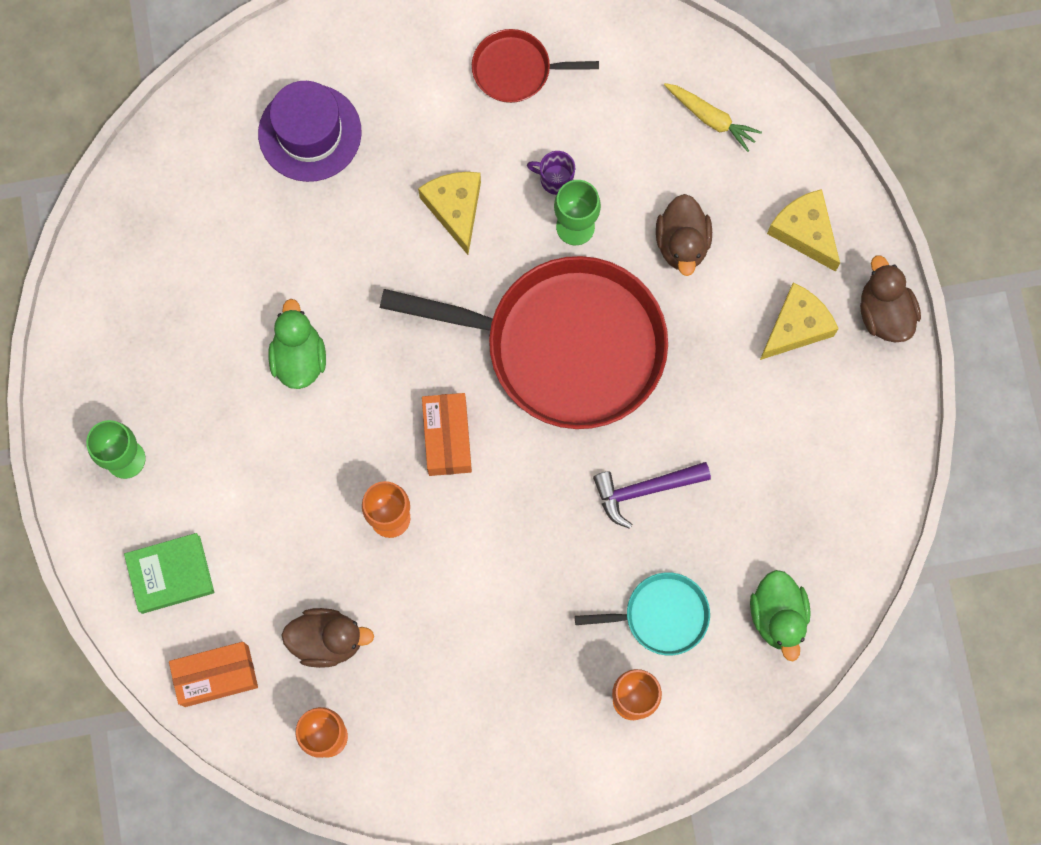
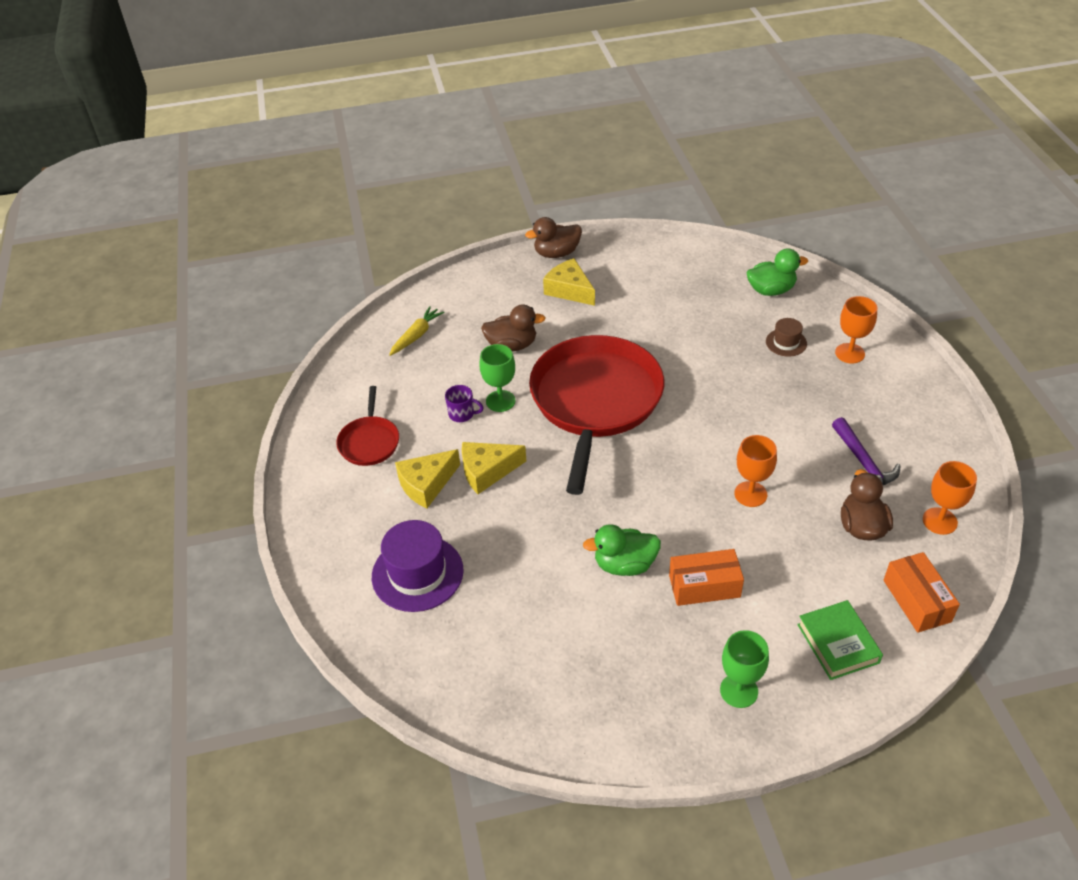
camera: 90 degrees left, 30 degrees down
orange box [422,393,472,476] -> orange box moved to [669,549,744,606]
purple mug [527,151,575,195] -> purple mug turned 90 degrees counterclockwise [445,385,484,422]
turquoise pan [575,572,710,655] -> brown hat [766,318,807,357]
purple hammer [593,462,711,529] -> purple hammer moved to [832,417,901,485]
yellow cheese [767,189,840,272] -> yellow cheese moved to [395,449,460,508]

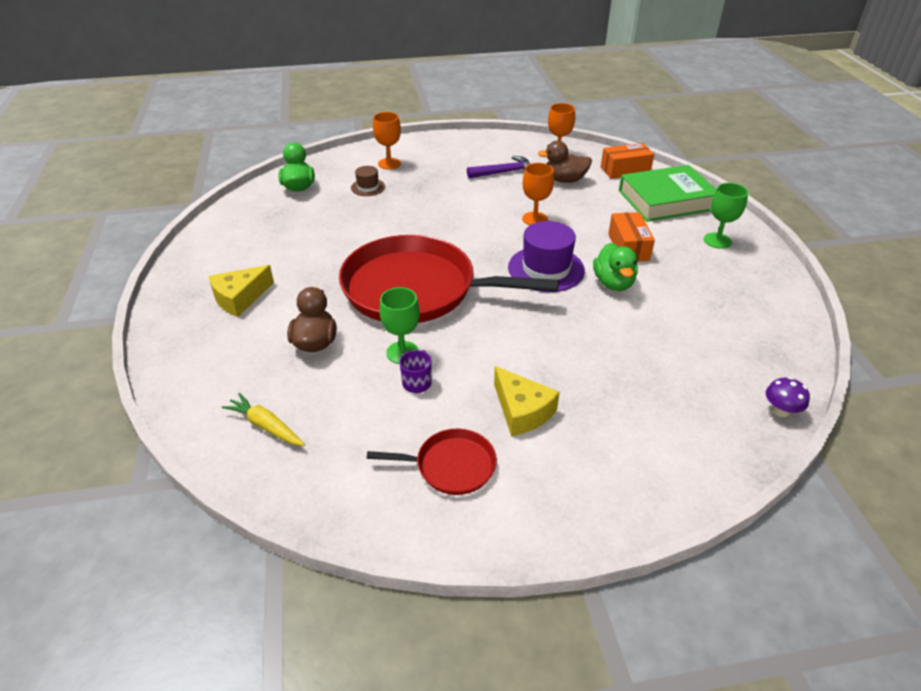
camera: 90 degrees left, 5 degrees down
purple hat [372,520,464,612] -> purple hat moved to [508,221,585,292]
yellow cheese [462,442,526,494] -> none
brown duck [525,217,582,258] -> none
green book [797,600,883,680] -> green book [619,165,716,222], size x1.65
none -> purple mushroom [766,377,810,417]

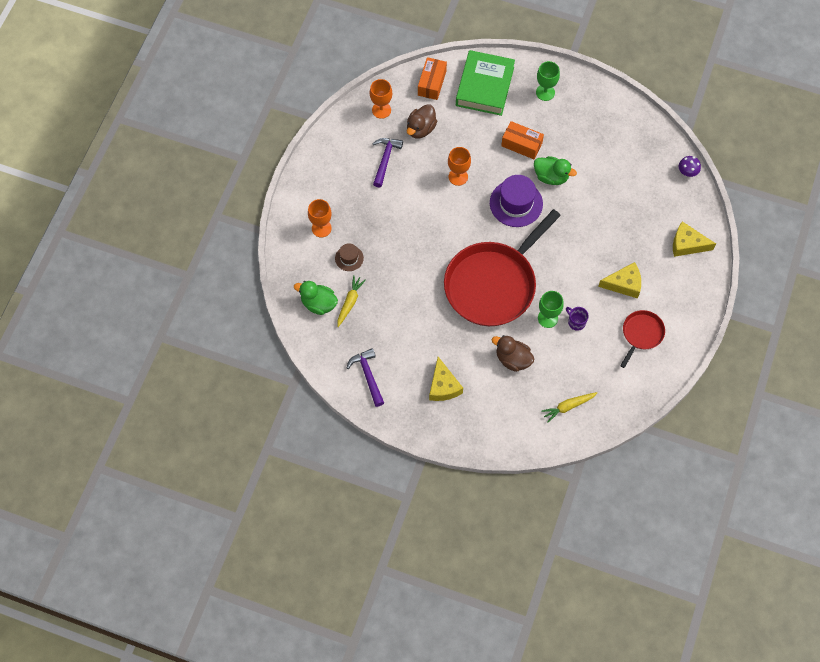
camera: 60 degrees left, 25 degrees up
none -> yellow carrot [337,275,366,327]
none -> purple hammer [347,348,384,407]
none -> yellow cheese [673,222,716,257]

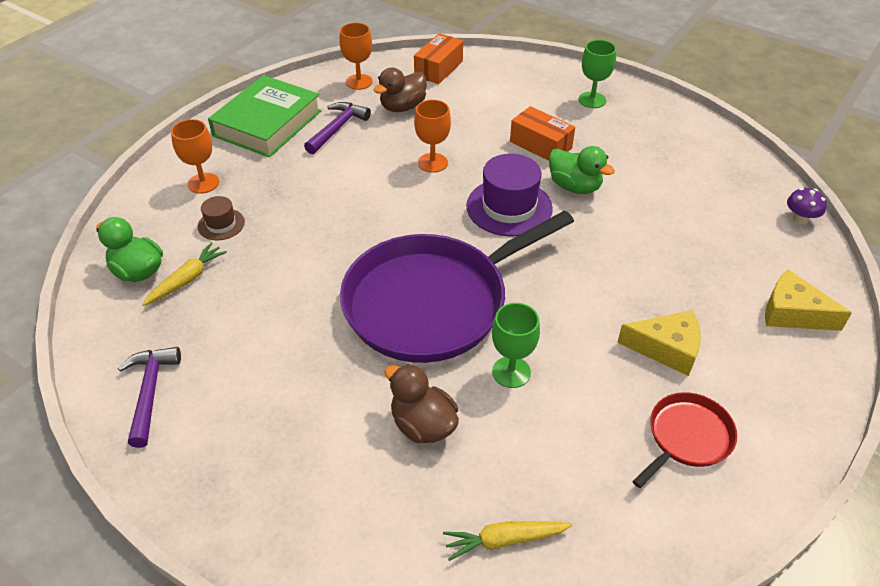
camera: 15 degrees right, 20 degrees down
yellow cheese [429,357,463,401] -> none
red pan [444,209,561,326] -> purple pan [340,210,574,363]
green book [456,50,515,116] -> green book moved to [208,75,321,157]
purple mug [566,307,589,331] -> none

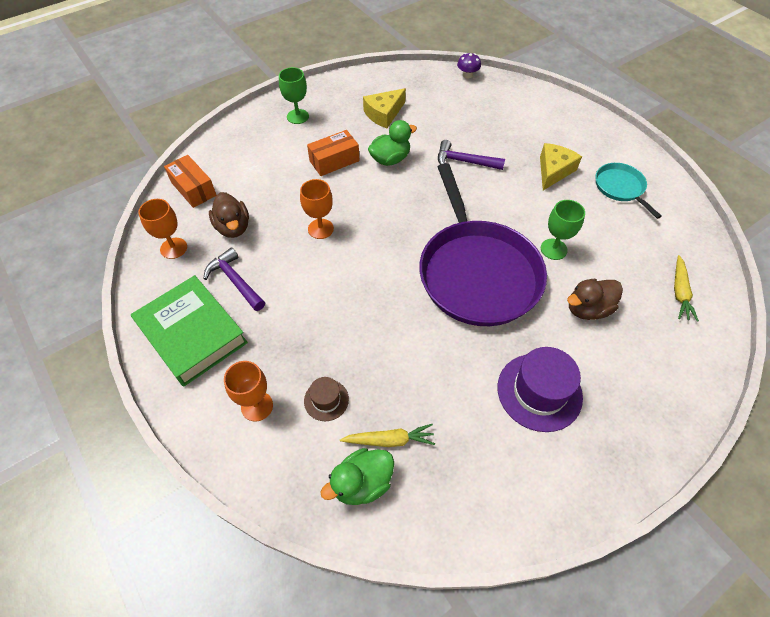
camera: 70 degrees left, 10 degrees up
purple hammer [118,347,181,448] -> purple hammer moved to [438,140,505,170]
yellow carrot [142,242,227,306] -> yellow carrot turned 120 degrees clockwise [340,424,435,447]
purple hat [466,154,553,237] -> purple hat moved to [498,347,583,432]
red pan [632,392,737,488] -> turquoise pan [596,163,662,219]
yellow cheese [765,269,852,331] -> yellow cheese moved to [363,88,406,128]

